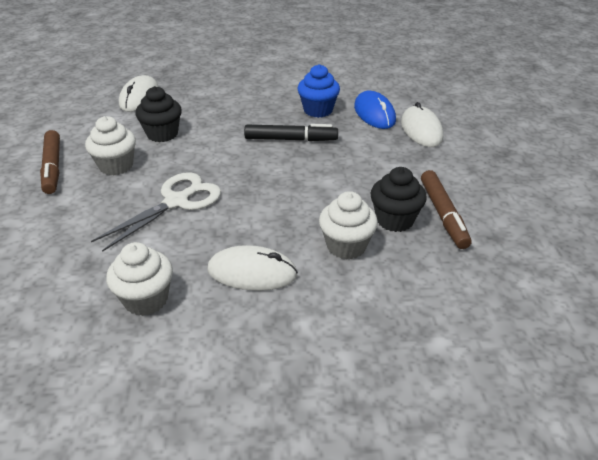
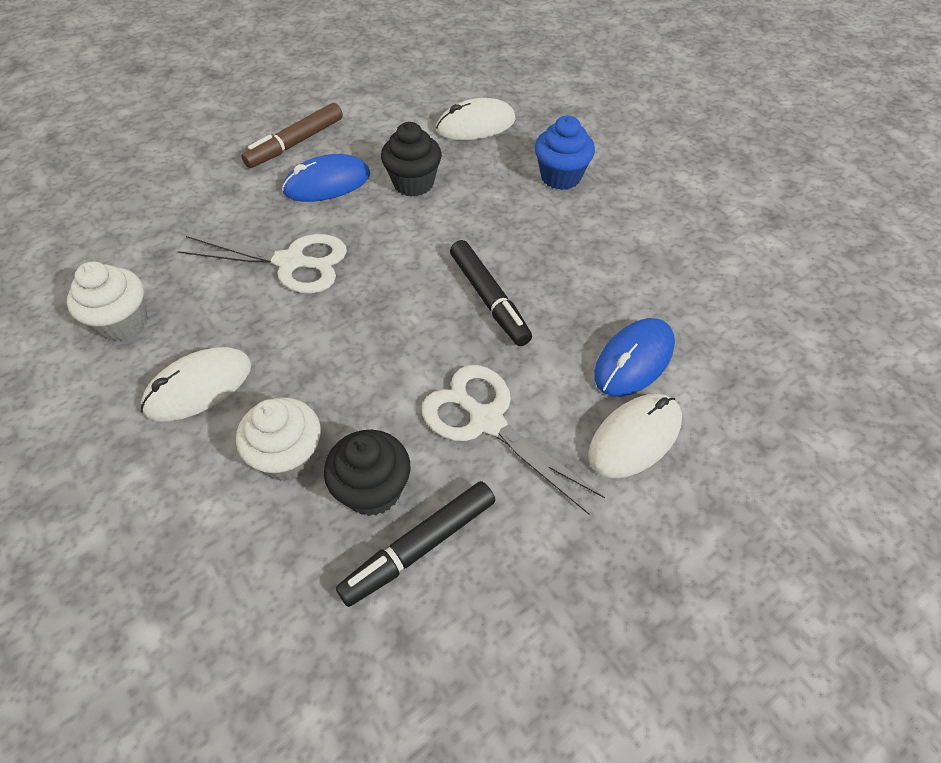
camera: 60 degrees right, 15 degrees up
white cupcake [85,116,136,176] -> blue mouse [282,154,370,202]
white mouse [207,245,298,291] -> white mouse turned 75 degrees clockwise [141,347,252,421]
blue cupcake [297,64,340,118] -> blue cupcake moved to [535,115,595,190]
brown marker [421,170,472,249] -> black marker [336,481,496,607]
none -> white scissors [422,365,605,515]

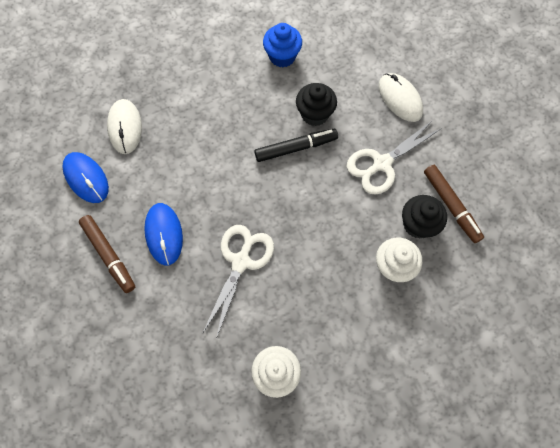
camera: 80 degrees left, 15 degrees up
white mouse [141,347,252,421] -> none
black marker [336,481,496,607] -> brown marker [424,165,484,243]
black cupcake [381,122,442,197] -> black cupcake moved to [296,83,337,126]
blue cupcake [535,115,595,190] -> blue cupcake moved to [263,23,302,67]
blue mouse [594,318,675,397] -> blue mouse moved to [62,152,109,203]

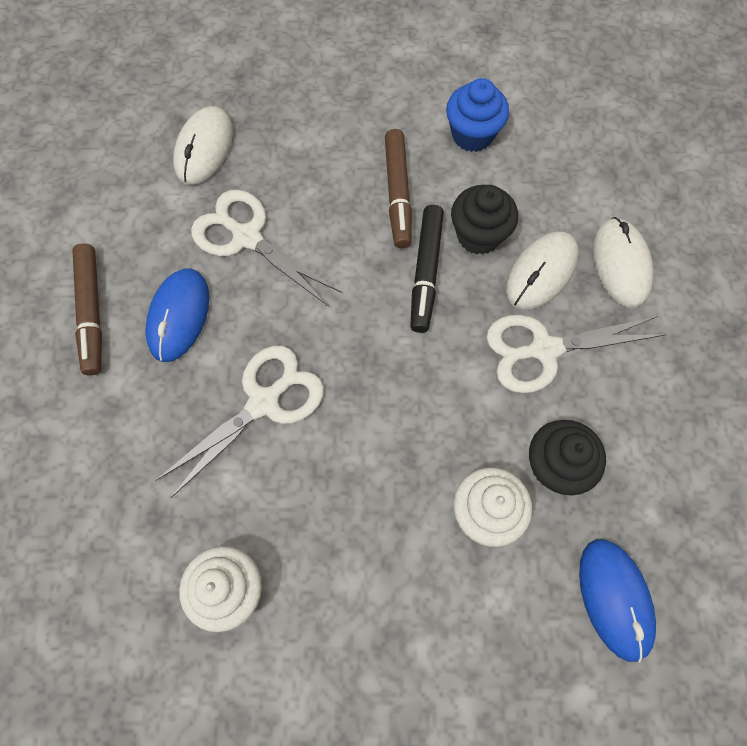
camera: 25 degrees right, 0 degrees up
blue mouse [62,152,109,203] -> blue mouse moved to [579,539,656,663]
black marker [254,129,338,162] -> black marker turned 90 degrees clockwise [410,205,444,333]
brown marker [424,165,484,243] -> brown marker moved to [385,129,412,248]
none -> white scissors [191,189,342,307]
none -> white mouse [506,232,579,310]

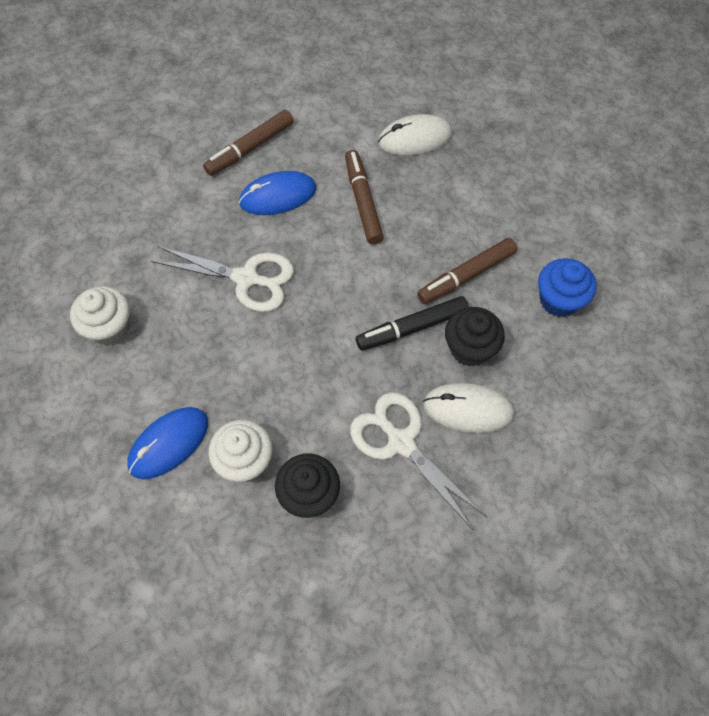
camera: 60 degrees right, 5 degrees down
white scissors [191,189,342,307] -> brown marker [345,150,384,244]
blue mouse [579,539,656,663] -> blue mouse moved to [127,407,208,479]
white mouse [593,217,653,308] -> none

